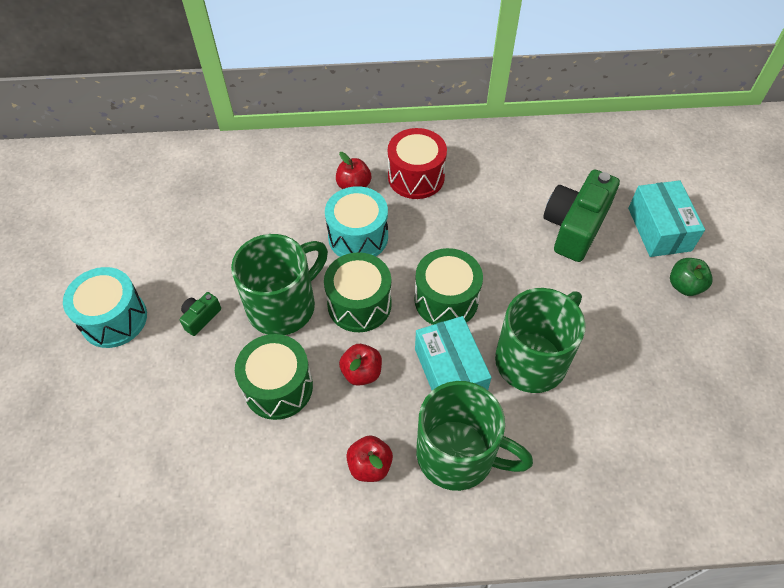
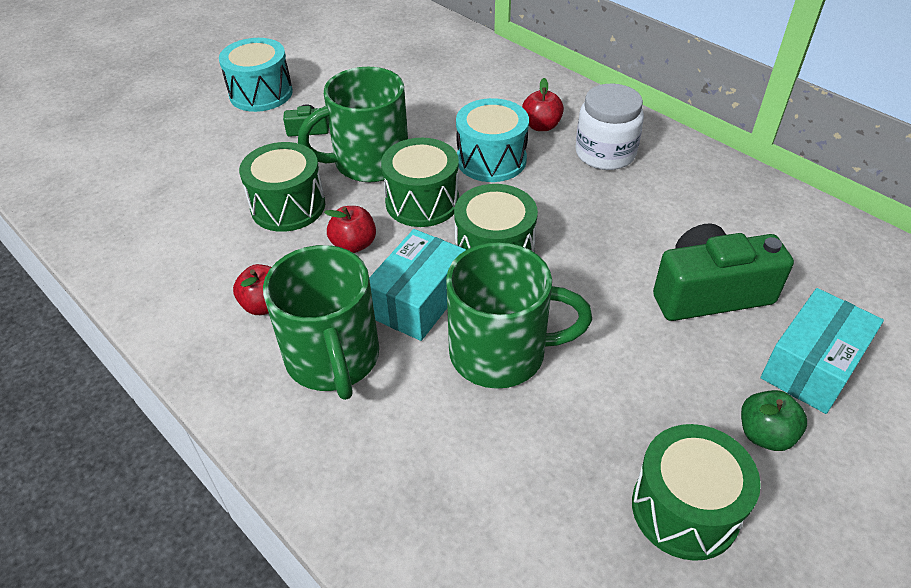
camera: 50 degrees right, 10 degrees down
green mug [231,234,328,335] -> green mug turned 150 degrees clockwise [298,67,408,182]
red drum [388,128,447,199] -> white jar [575,84,644,170]
none -> green drum [632,424,761,561]

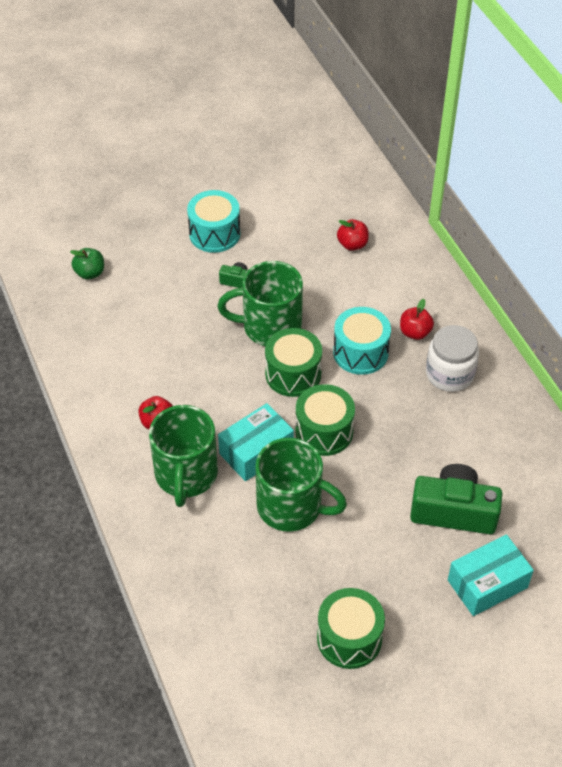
camera: 20 degrees right, 5 degrees up
green drum [239,142,325,232] -> none
red apple [324,206,376,253] -> red apple moved to [337,219,369,251]
green apple [741,390,807,451] -> green apple moved to [70,248,104,280]

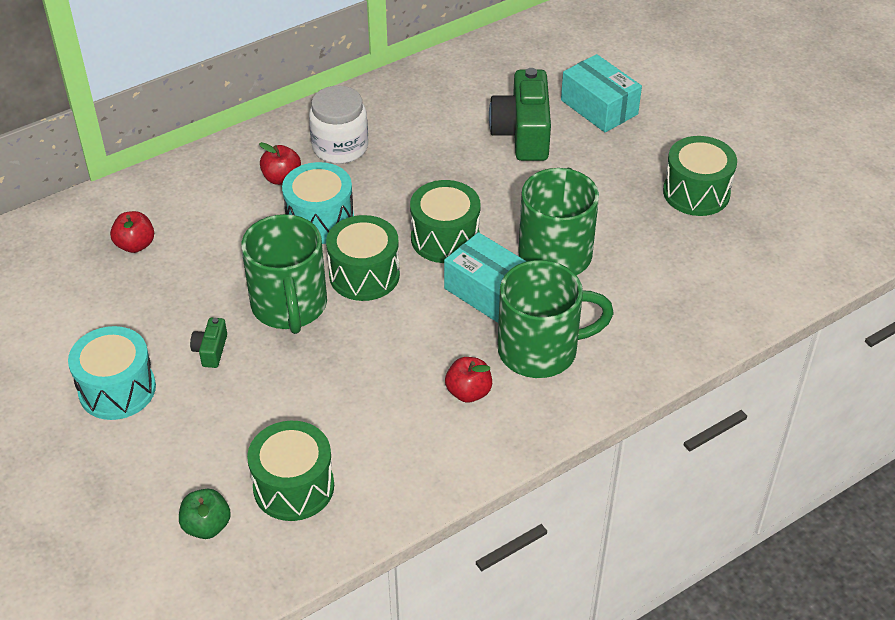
camera: 100 degrees left, 5 degrees down
none -> green drum [247,421,334,521]

